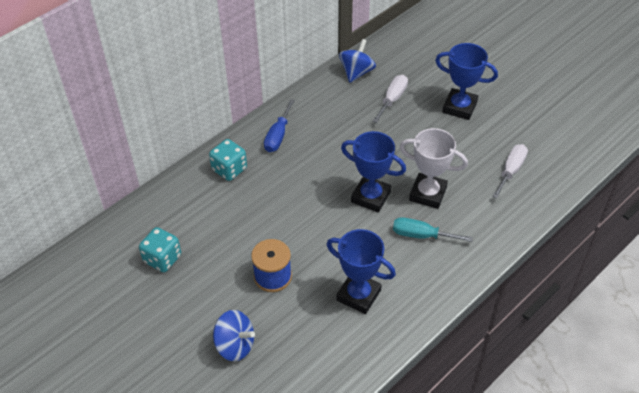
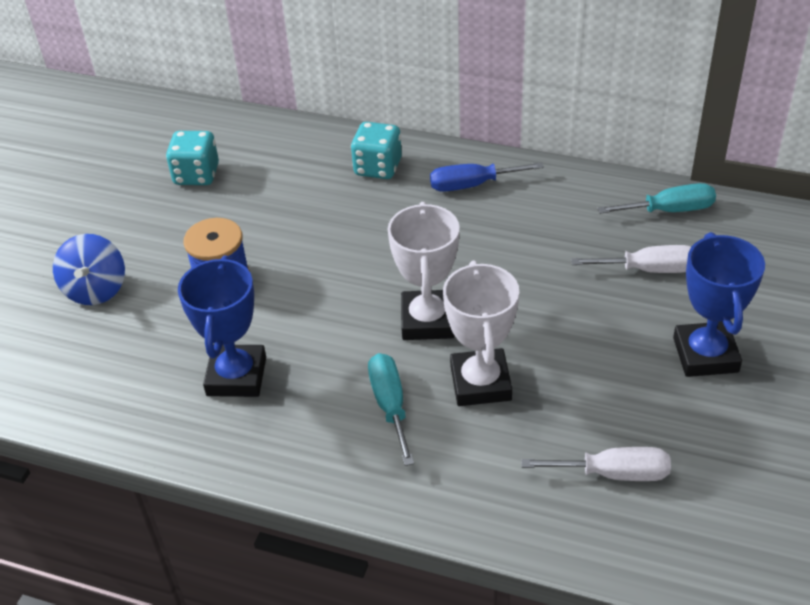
camera: 65 degrees right, 5 degrees down
blue spinning top [339,39,376,83] -> turquoise screwdriver [597,183,716,214]
blue trophy [341,131,406,213] -> white trophy [388,202,460,340]

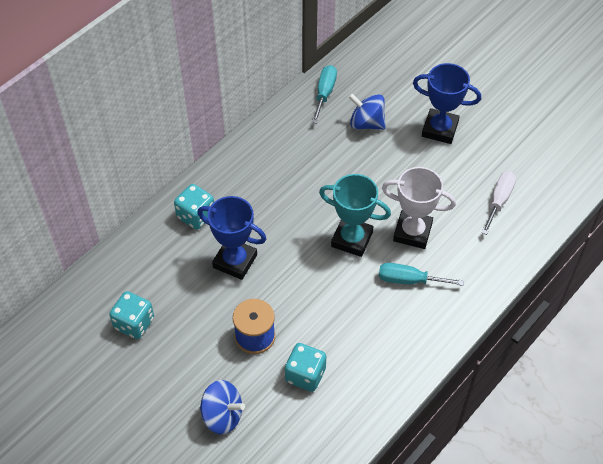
camera: 70 degrees left, 10 degrees up
blue trophy [178,255,266,397] -> blue trophy moved to [197,196,266,280]
white trophy [388,202,460,340] -> turquoise trophy [319,174,391,257]
blue screwdriver [430,162,544,192] -> none
white screwdriver [571,245,691,273] -> blue spinning top [348,93,386,130]
none -> turquoise dice [285,343,326,392]

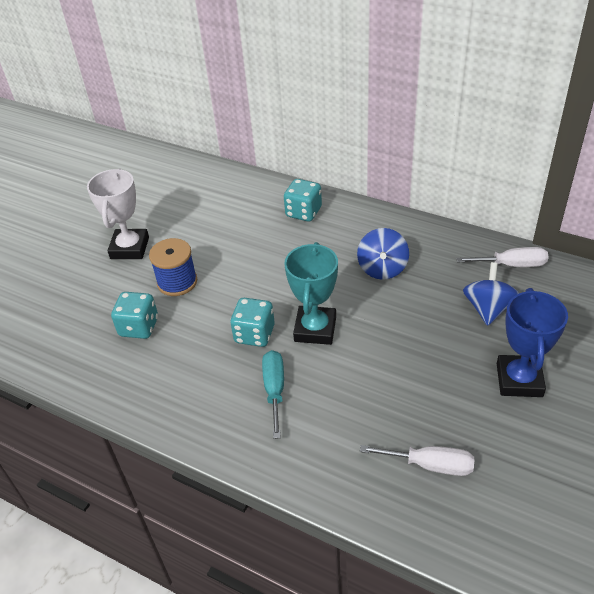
camera: 80 degrees right, 10 degrees down
turquoise dice [109,291,154,339] -> turquoise dice moved to [230,298,275,347]
blue trophy [197,196,266,280] -> none
blue spinning top [200,380,245,435] -> blue spinning top moved to [357,228,409,280]
turquoise screwdriver [312,65,337,124] -> white screwdriver [456,247,548,267]
white trophy [382,167,456,249] -> white trophy moved to [87,169,149,259]

